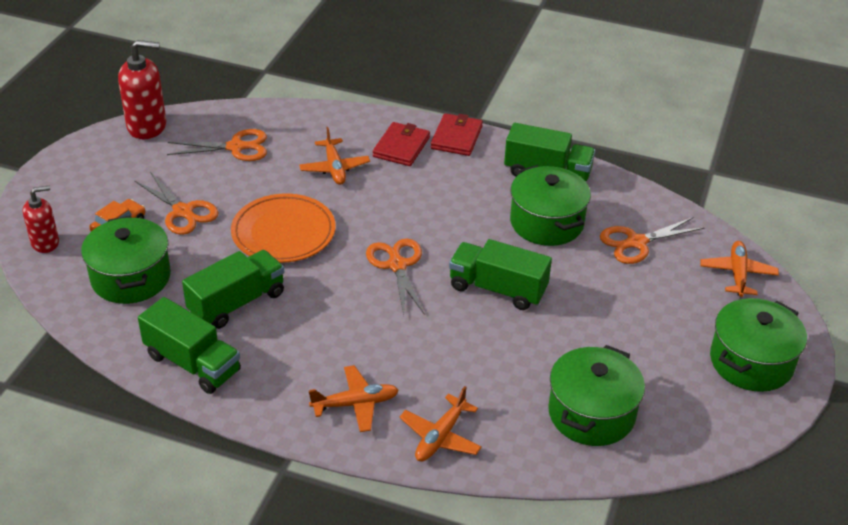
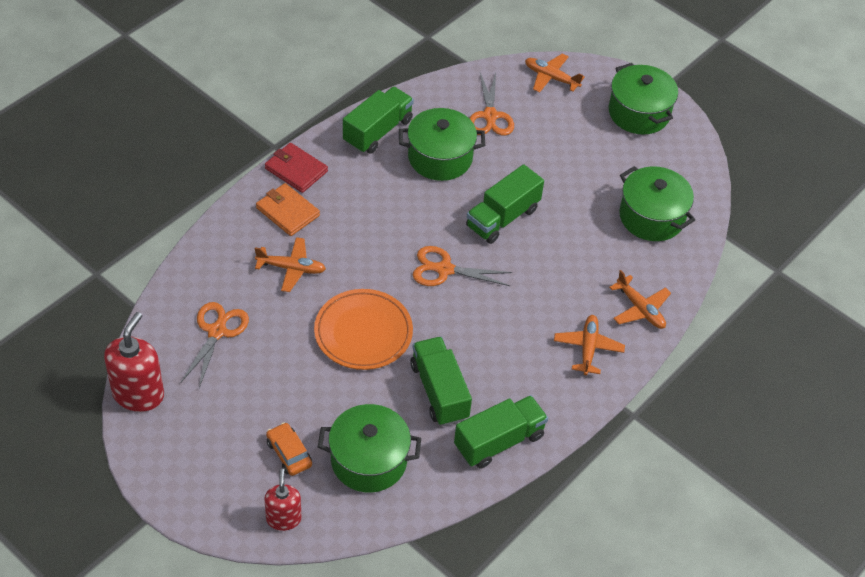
camera: 70 degrees left, 10 degrees up
orange scissors [134,172,218,235] -> none
red wallet [373,122,430,166] -> orange wallet [256,183,320,236]

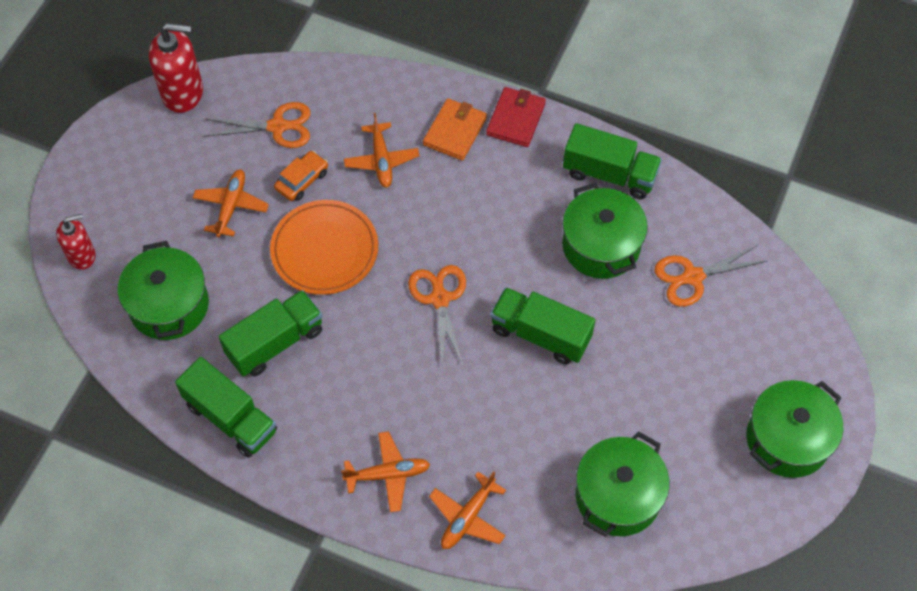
camera: 75 degrees right, 10 degrees up
orange car [266,422,312,476] -> orange car moved to [274,151,328,201]
orange plane [525,53,585,93] -> orange plane moved to [193,170,269,237]

